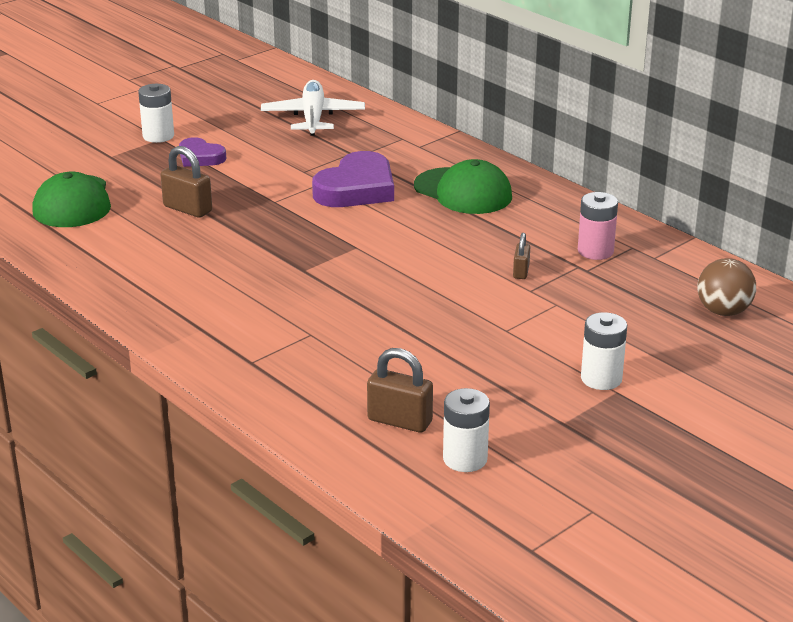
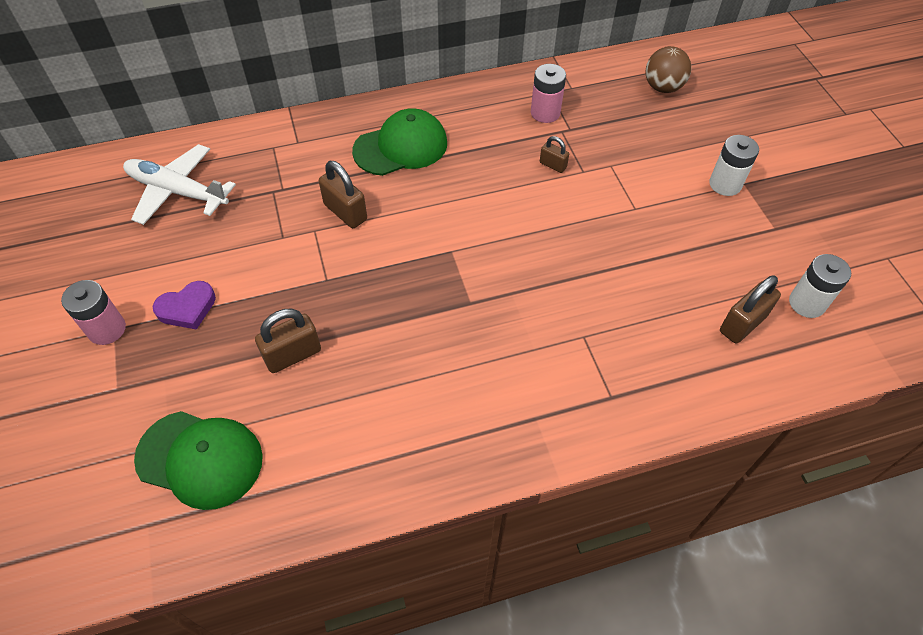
camera: 65 degrees left, 25 degrees up
white battery [138,84,174,143] -> pink battery [61,280,126,345]
purple heart [312,151,394,207] -> brown padlock [319,161,367,228]

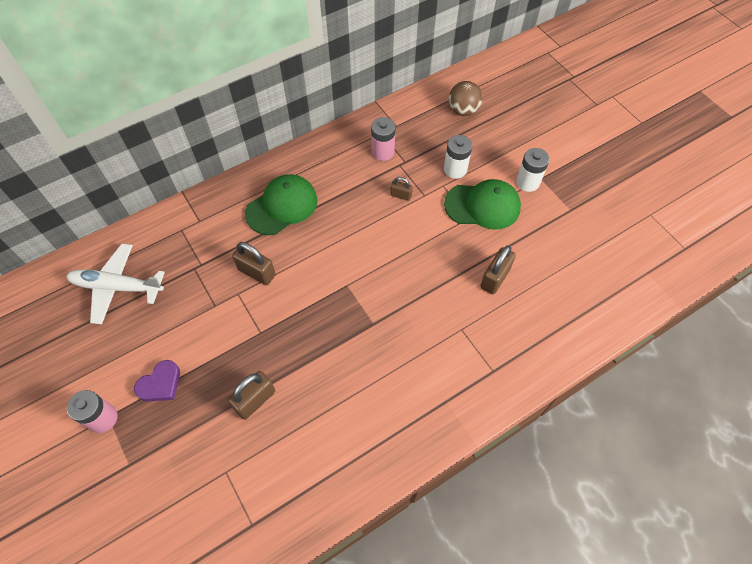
camera: 15 degrees left, 5 degrees up
green cap [134,411,263,510] -> green cap moved to [444,179,521,230]
brown padlock [720,276,781,343] -> brown padlock moved to [480,245,516,294]
white battery [789,254,851,318] -> white battery moved to [444,135,472,179]

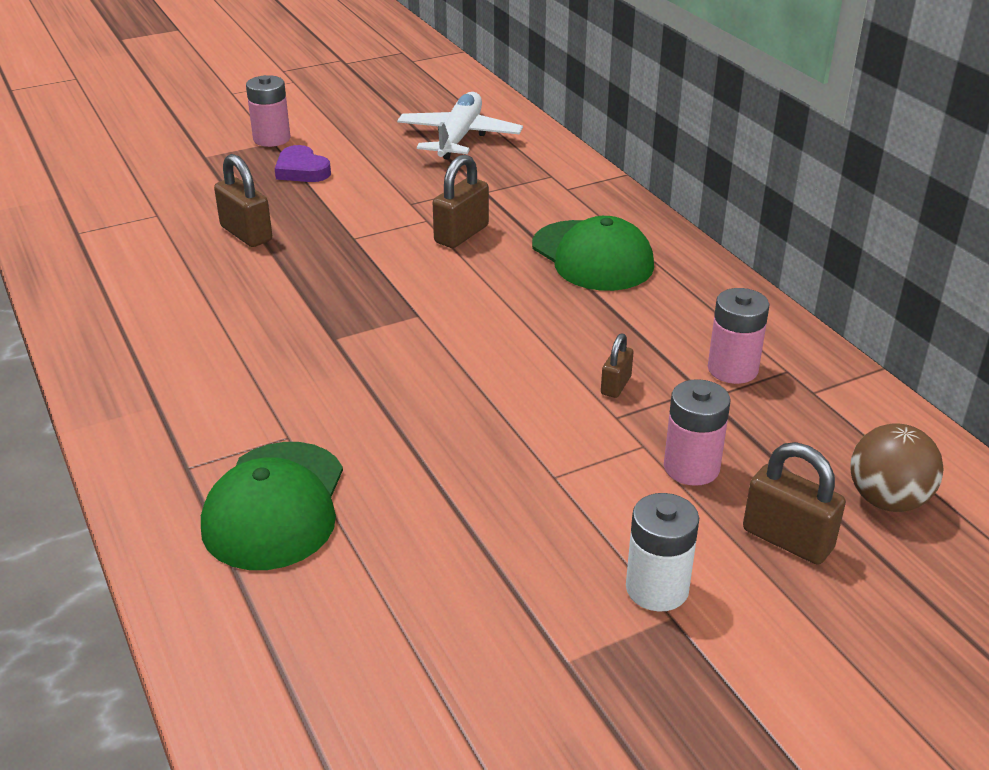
camera: 95 degrees right, 25 degrees down
white battery [444,135,472,179] -> pink battery [664,379,730,486]
green cap [444,179,521,230] -> green cap moved to [201,442,343,570]
brown padlock [480,245,516,294] -> brown padlock moved to [743,442,846,565]

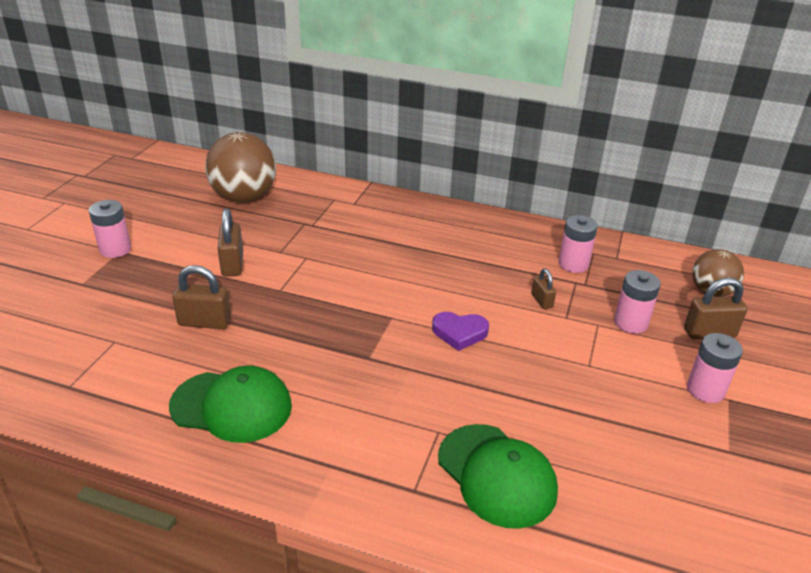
camera: 45 degrees left, 0 degrees up
purple heart [275,145,331,182] -> purple heart moved to [432,312,489,351]
white plane [397,92,523,160] -> brown ball [205,132,276,202]
brown padlock [433,154,489,248] -> brown padlock moved to [218,209,243,277]
green cap [532,216,654,291] -> green cap moved to [169,366,292,443]
white battery [626,493,699,612] -> pink battery [687,333,743,403]

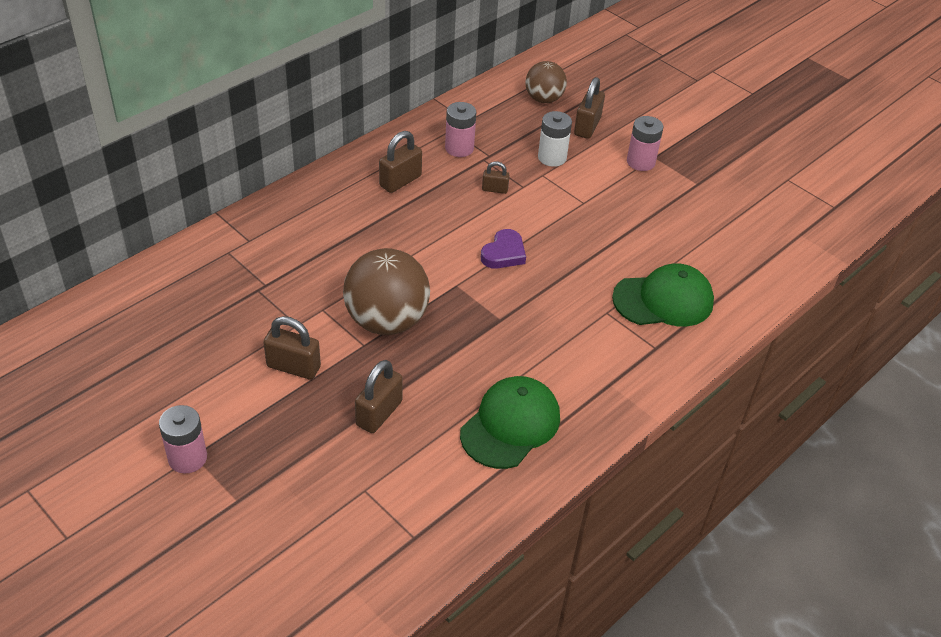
camera: 65 degrees left, 10 degrees up
brown ball [205,132,276,202] -> brown ball moved to [343,248,430,335]
pink battery [614,270,661,334] -> white battery [538,111,572,167]
none -> brown padlock [379,131,422,193]

